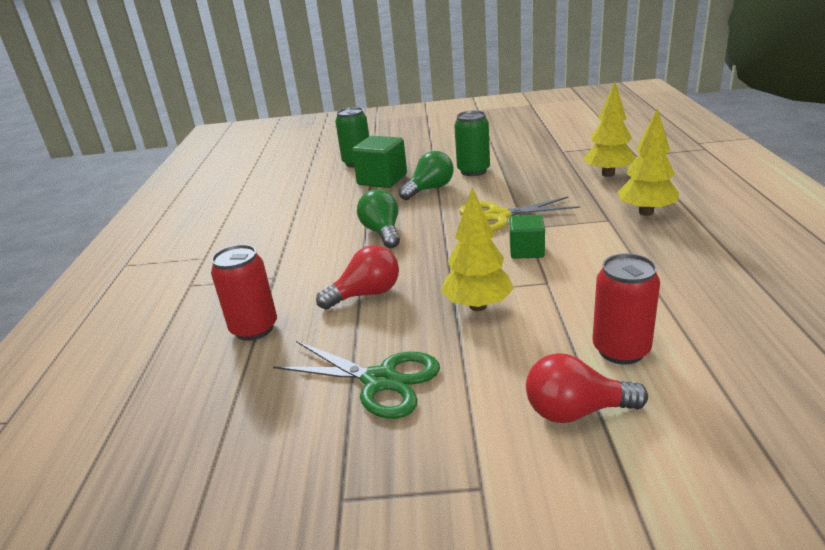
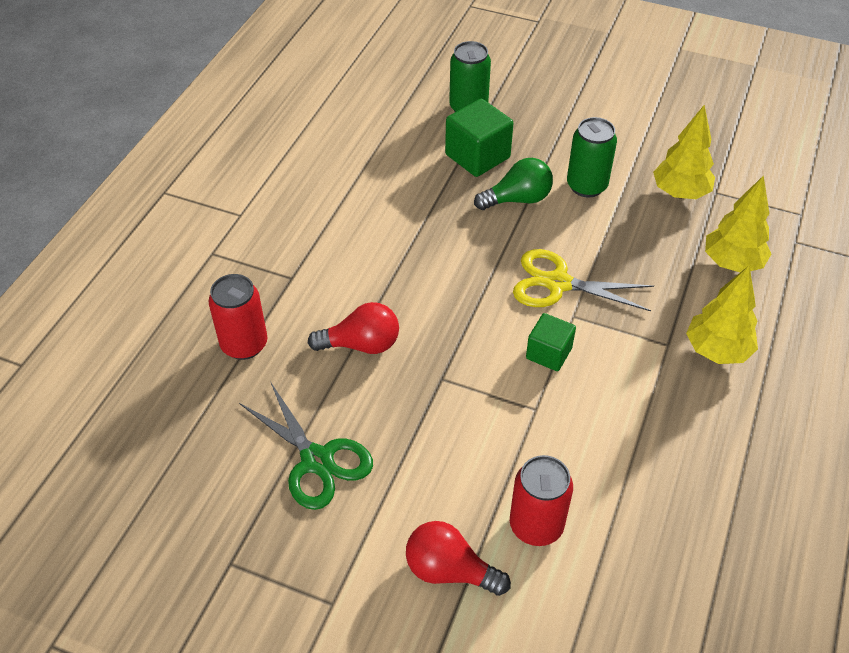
camera: 20 degrees right, 20 degrees up
green light bulb [357,189,400,248] -> none
yellow tree [441,187,514,311] -> yellow tree moved to [653,105,715,199]

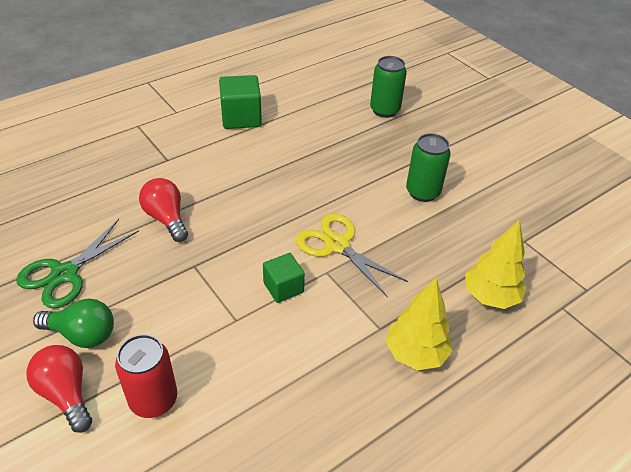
camera: 30 degrees right, 5 degrees down
red can [208,274,267,360] -> none
green scissors [239,383,373,510] -> green scissors turned 45 degrees clockwise [16,219,139,309]
red light bulb [308,302,399,354] -> red light bulb turned 150 degrees counterclockwise [139,178,188,242]
green cube [445,99,513,177] -> green cube moved to [219,75,262,129]
green light bulb [474,158,553,210] -> green light bulb moved to [33,299,114,348]
yellow tree [653,105,715,199] -> none

